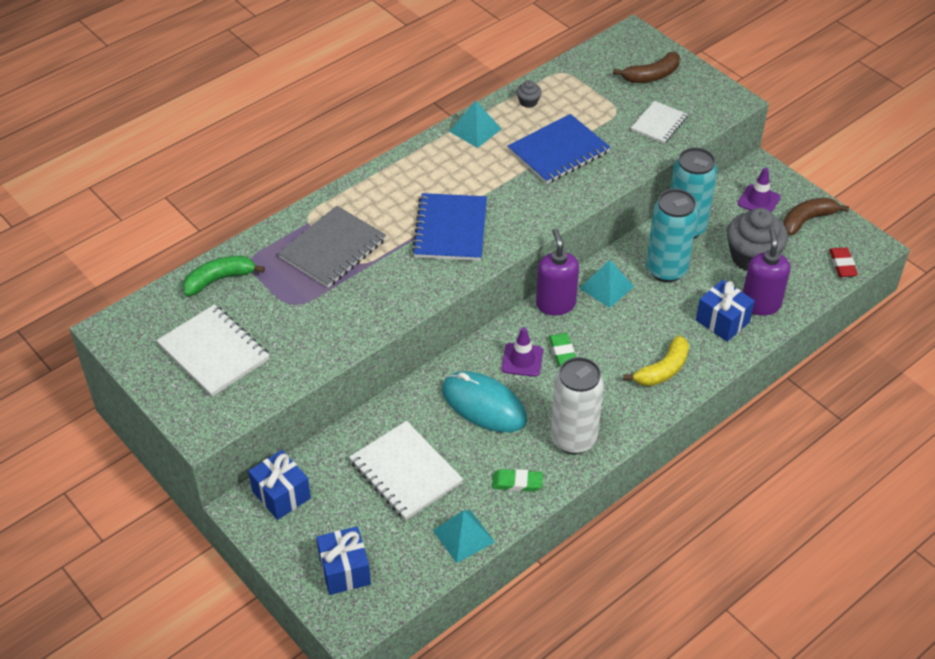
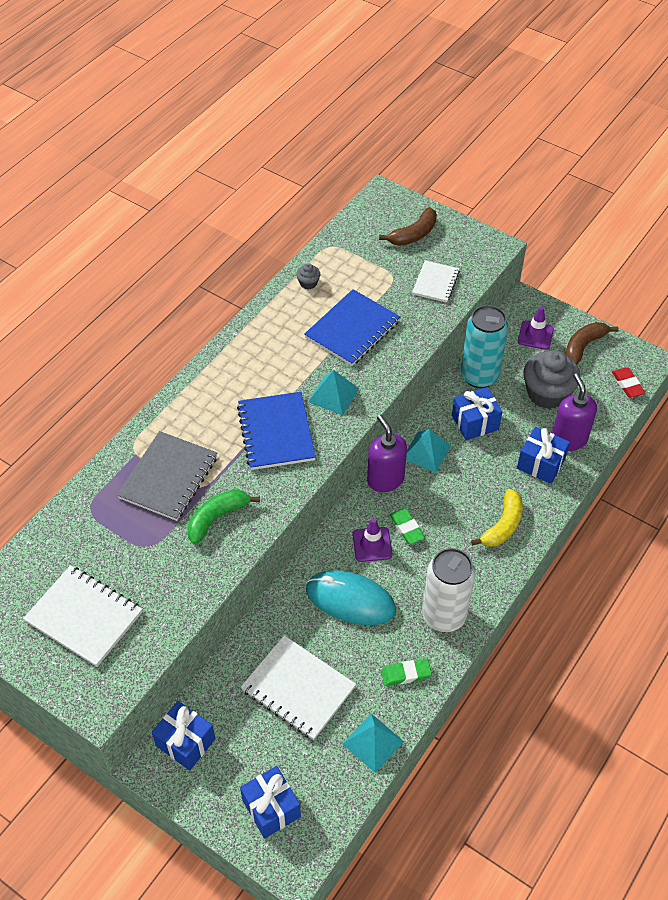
camera: 15 degrees left, 5 degrees up
green banana [182,256,265,296] -> green banana moved to [187,490,260,544]
turquoise pyramid [449,100,501,148] -> turquoise pyramid moved to [308,370,359,415]
turquoise can [646,189,698,282] -> blue gift [452,387,502,440]

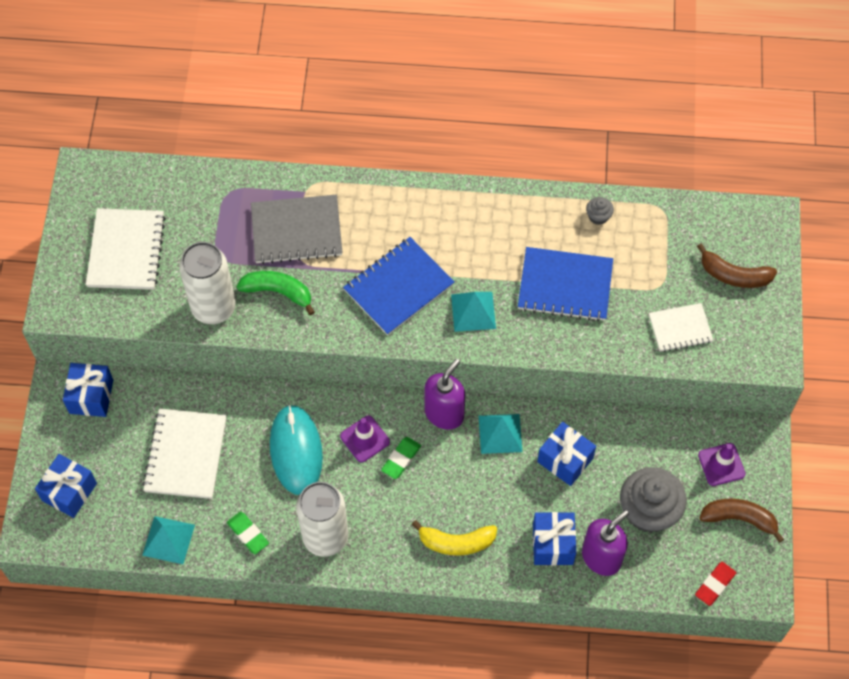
camera: 60 degrees right, 10 degrees up
turquoise can [461,305,508,388] -> none
none -> white can [179,242,236,324]

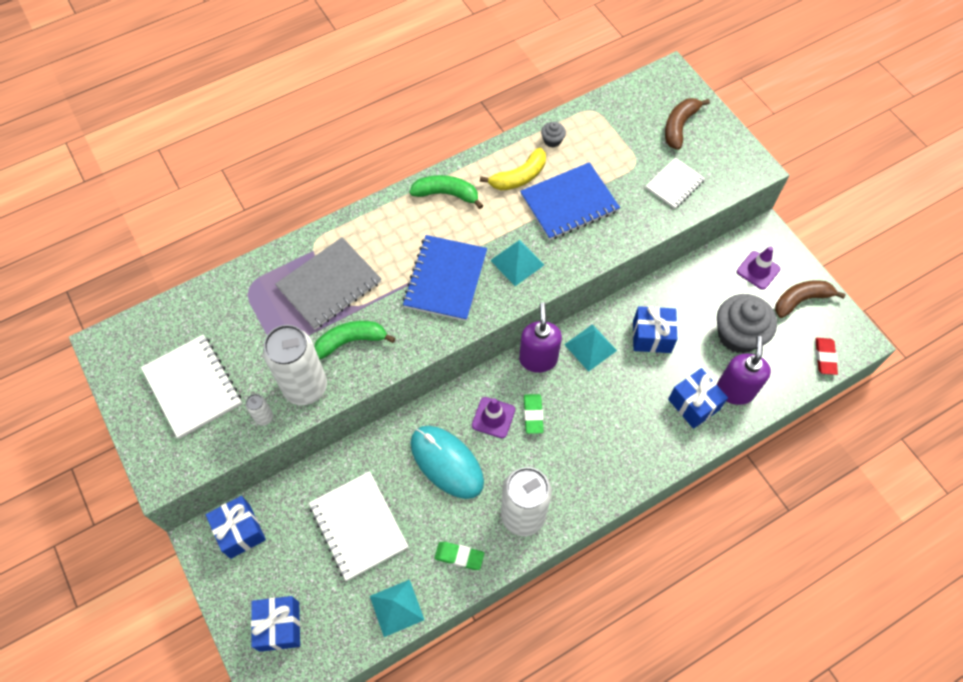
camera: 35 degrees left, 0 degrees up
yellow banana [412,520,497,556] -> yellow banana moved to [480,147,546,190]
brown banana [697,243,777,288] -> brown banana turned 135 degrees clockwise [665,98,710,150]
none -> white can [246,394,273,426]
none -> green banana [410,175,483,209]

